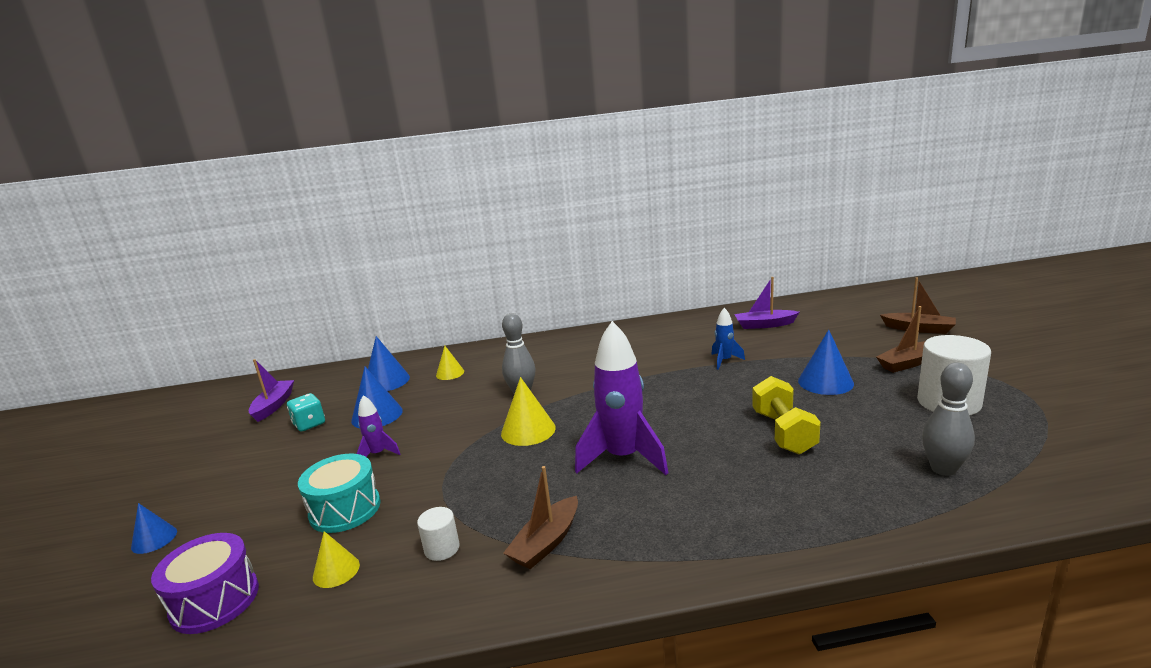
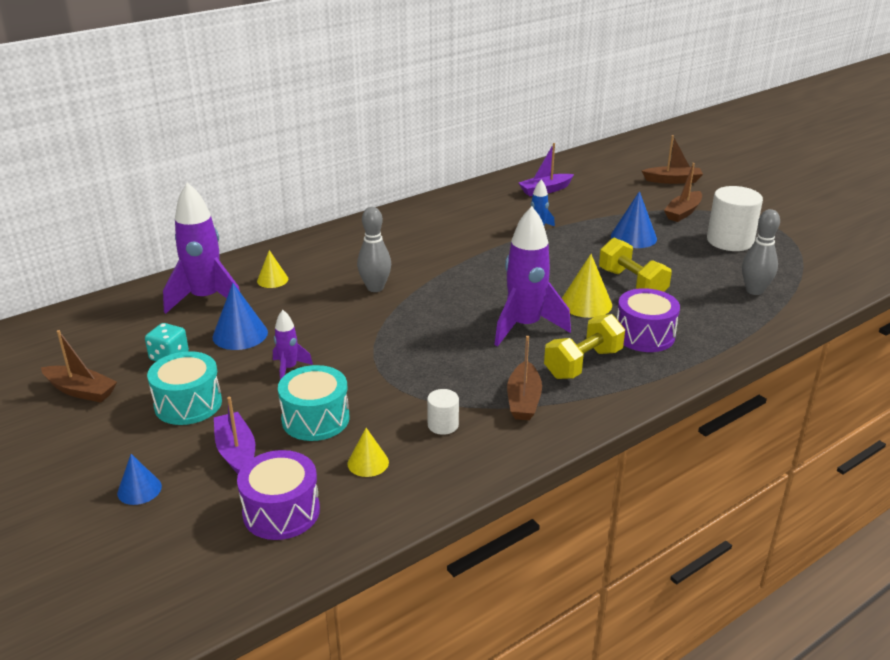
camera: 30 degrees left, 10 degrees up
purple boat [249,359,294,422] -> purple boat moved to [214,397,255,474]
blue cone [368,336,410,391] -> purple rocket [163,182,240,314]
yellow cone [501,377,556,446] -> yellow cone moved to [562,254,612,318]
none -> brown boat [41,330,117,403]
none -> turquoise drum [147,351,222,425]
none -> yellow dumbbell [544,314,625,379]
none -> purple drum [617,288,680,352]

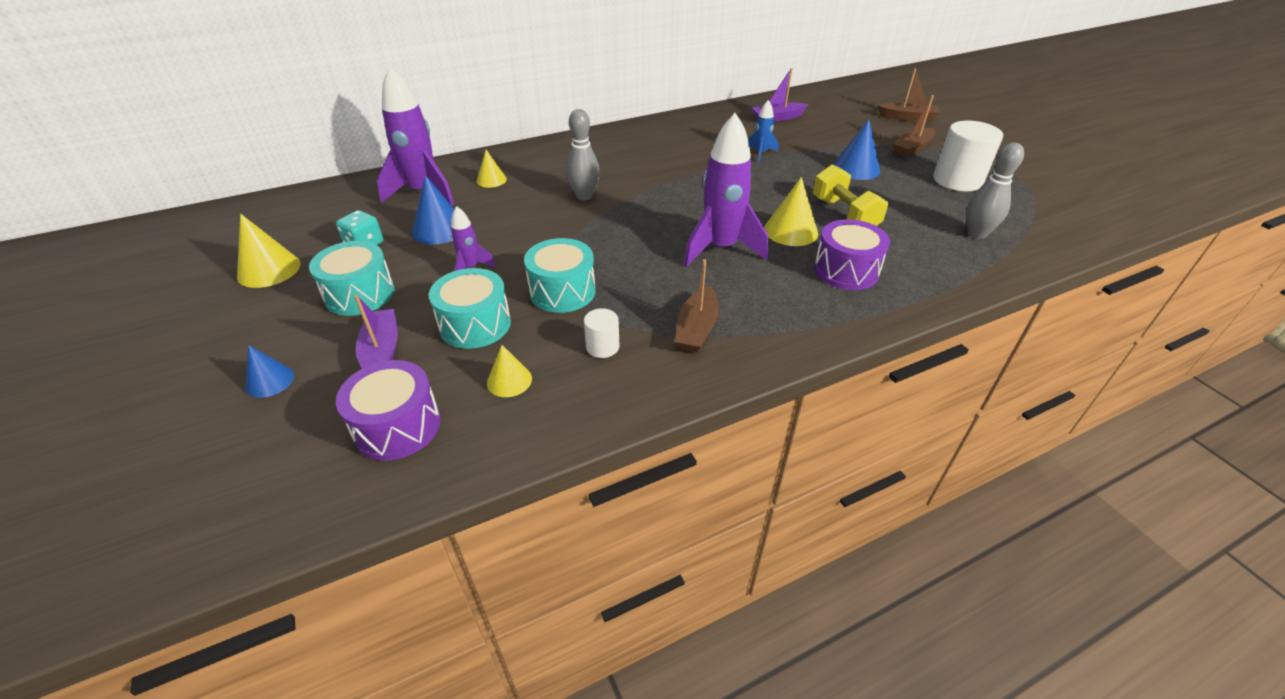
camera: 10 degrees right, 10 degrees up
brown boat [41,330,117,403] -> yellow cone [237,214,301,288]
yellow dumbbell [544,314,625,379] -> none
none -> turquoise drum [524,238,596,313]

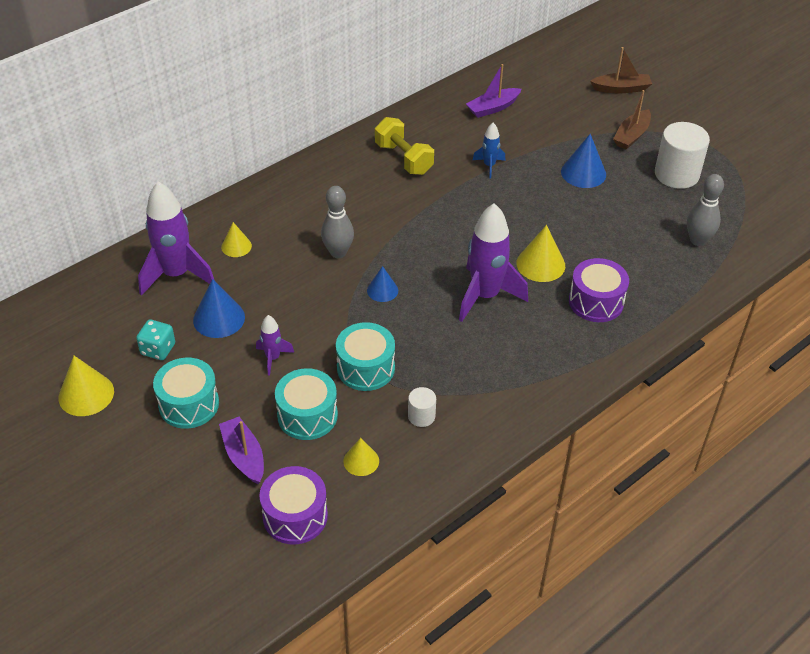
camera: 15 degrees left, 5 degrees up
blue cone [245,345,294,398] -> blue cone moved to [367,266,398,302]
brown boat [675,259,719,353] -> none
yellow dumbbell [813,164,888,226] -> yellow dumbbell moved to [375,117,434,175]

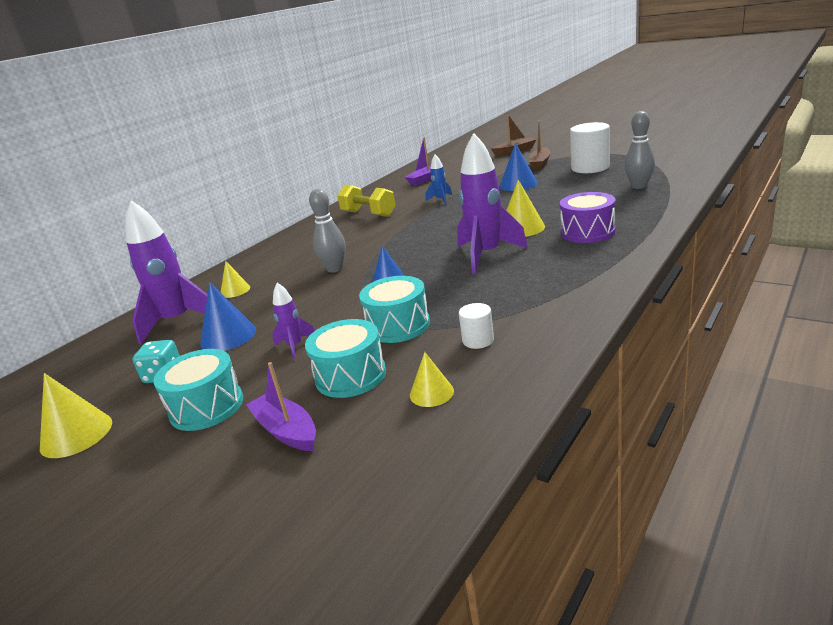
camera: 10 degrees left, 20 degrees down
purple drum [259,466,328,545] -> none

